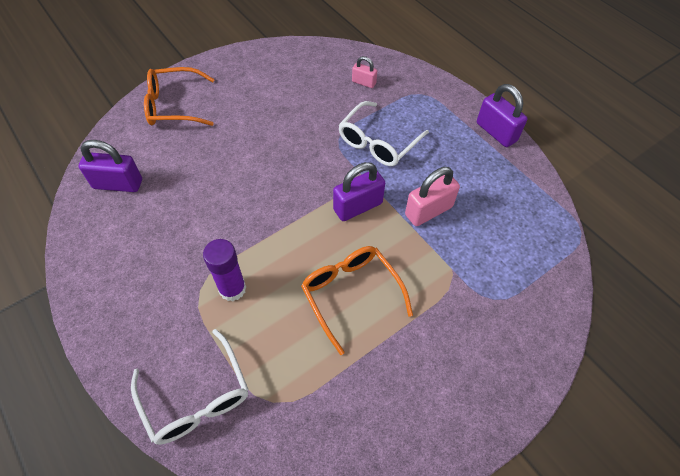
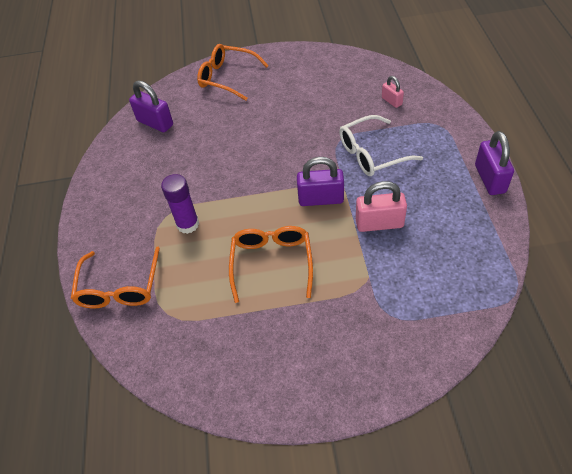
camera: 35 degrees right, 5 degrees down
white glasses [131,329,248,445] -> orange glasses [71,247,160,308]

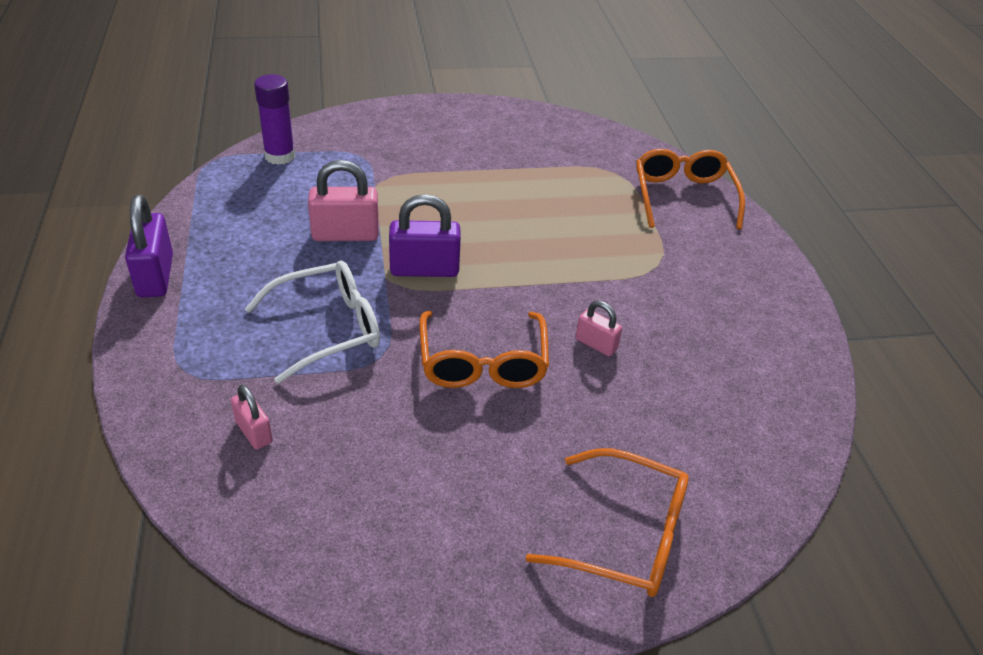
camera: 170 degrees right, 10 degrees down
purple padlock [129,80,173,132] -> none
purple glue stick [161,174,199,234] -> purple glue stick moved to [254,74,295,165]
orange glasses [229,226,313,303] -> orange glasses moved to [419,311,549,388]
none -> pink padlock [576,301,622,356]

